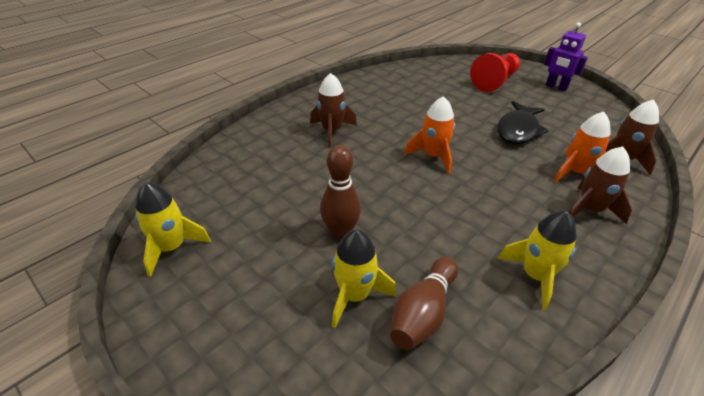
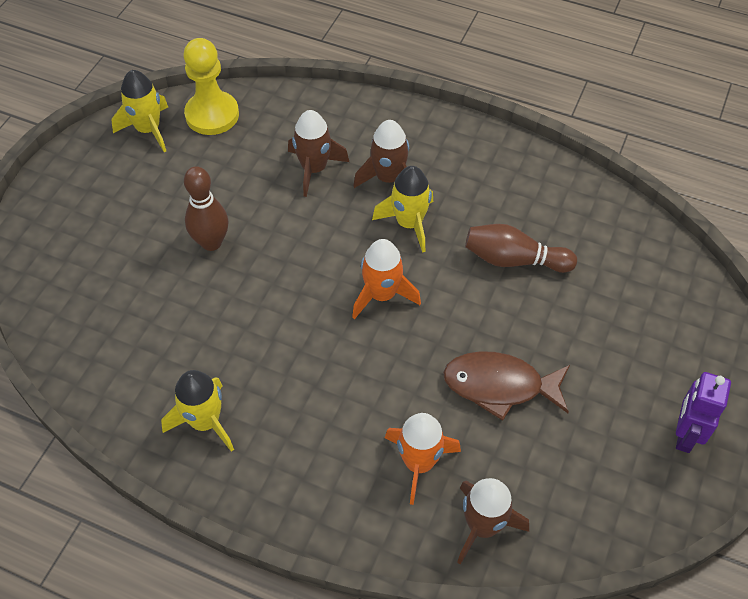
camera: 70 degrees right, 15 degrees up
yellow rocket [332,229,396,328] -> yellow rocket moved to [372,166,433,253]
brown bowling pin [390,257,458,350] -> brown bowling pin moved to [465,224,577,273]
red pawn [470,53,520,92] -> none
black fish [497,101,549,144] -> brown fish [443,351,570,421]
brown rocket [569,146,632,224] -> brown rocket moved to [288,110,349,197]
none -> yellow pawn [183,38,239,135]

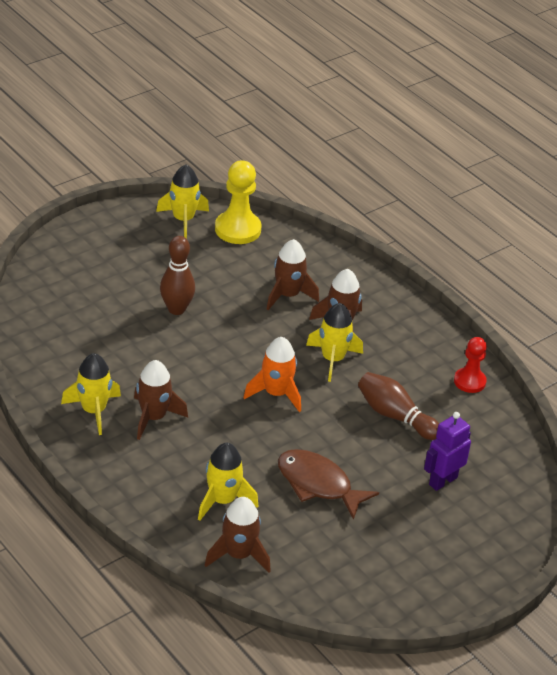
camera: 25 degrees right, 15 degrees down
orange rocket [385,413,461,505] -> yellow rocket [198,443,258,521]
purple robot [676,372,731,453] -> purple robot moved to [424,412,471,491]
none -> brown rocket [134,360,188,440]
none -> red pawn [454,337,487,393]

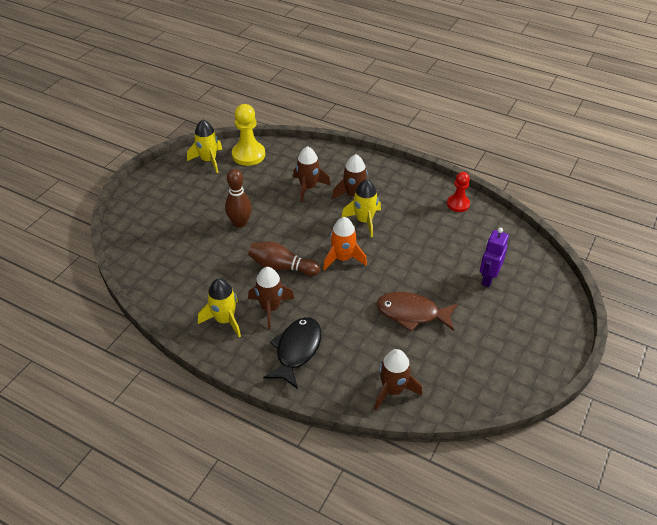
camera: 20 degrees left, 5 degrees up
yellow rocket [198,443,258,521] -> none
brown bowling pin [358,372,439,440] -> brown bowling pin moved to [248,242,320,276]
none -> black fish [263,317,322,389]

